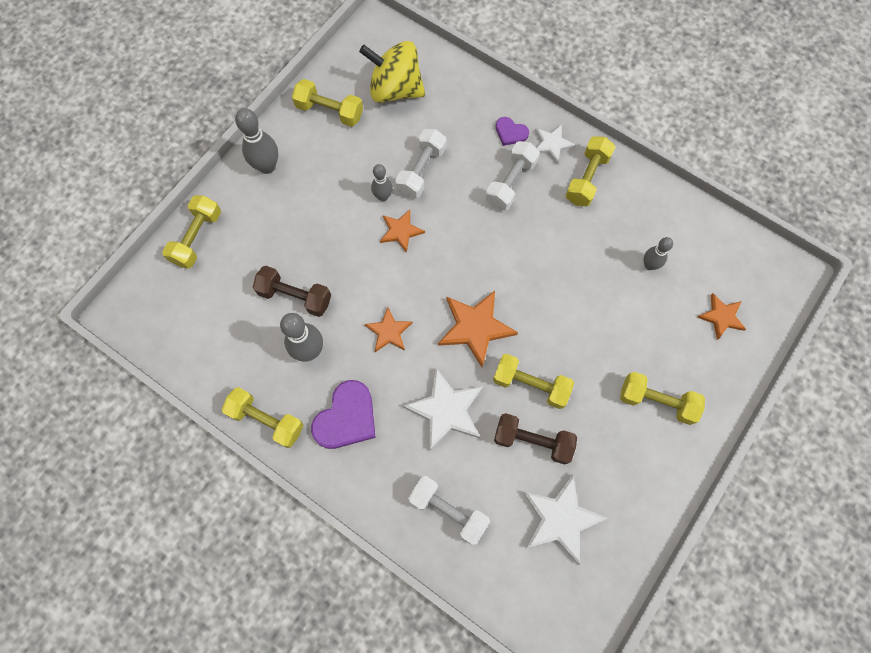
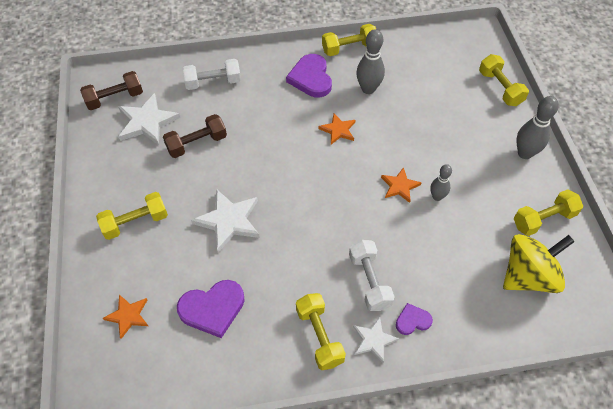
camera: 135 degrees right, 15 degrees down
brown dumbbell [253,266,331,317] -> brown dumbbell moved to [80,71,143,110]
white dumbbell [395,129,446,198] -> none
white star [403,368,483,450] -> white star moved to [191,189,260,252]
orange star [438,291,518,367] -> none
yellow dumbbell [493,354,574,409] -> none
grey bowling pin [643,237,673,270] -> purple heart [177,280,245,338]

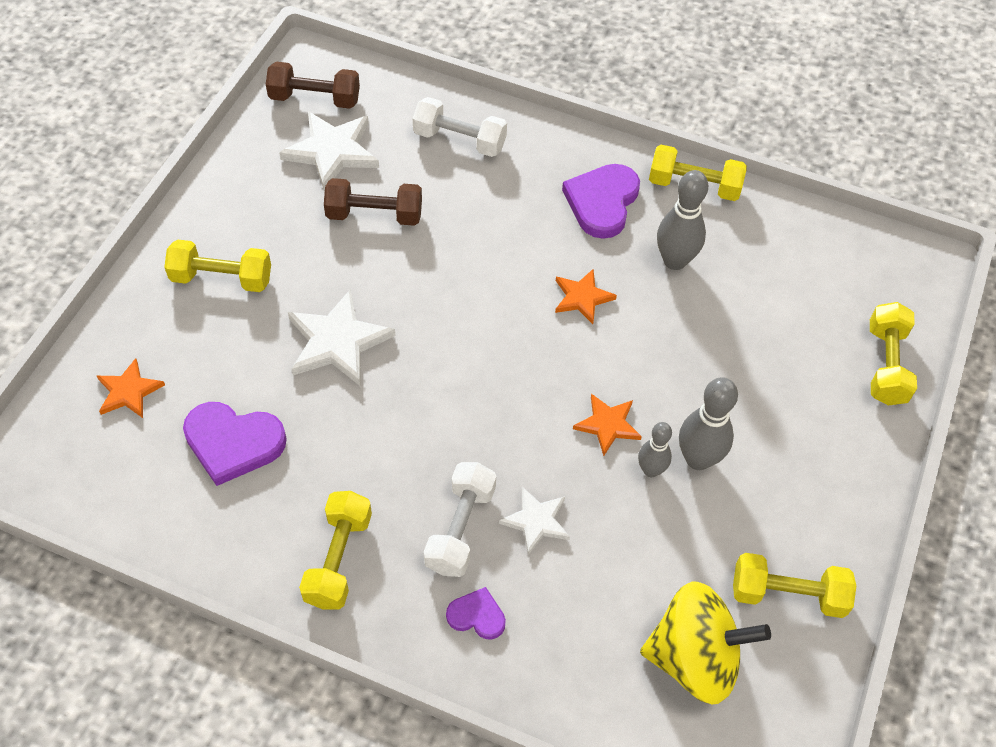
camera: 30 degrees right, 0 degrees up
white star [353,317,399,363] -> white star moved to [499,487,570,555]
grey bowling pin [516,96,559,159] -> grey bowling pin moved to [679,377,738,470]

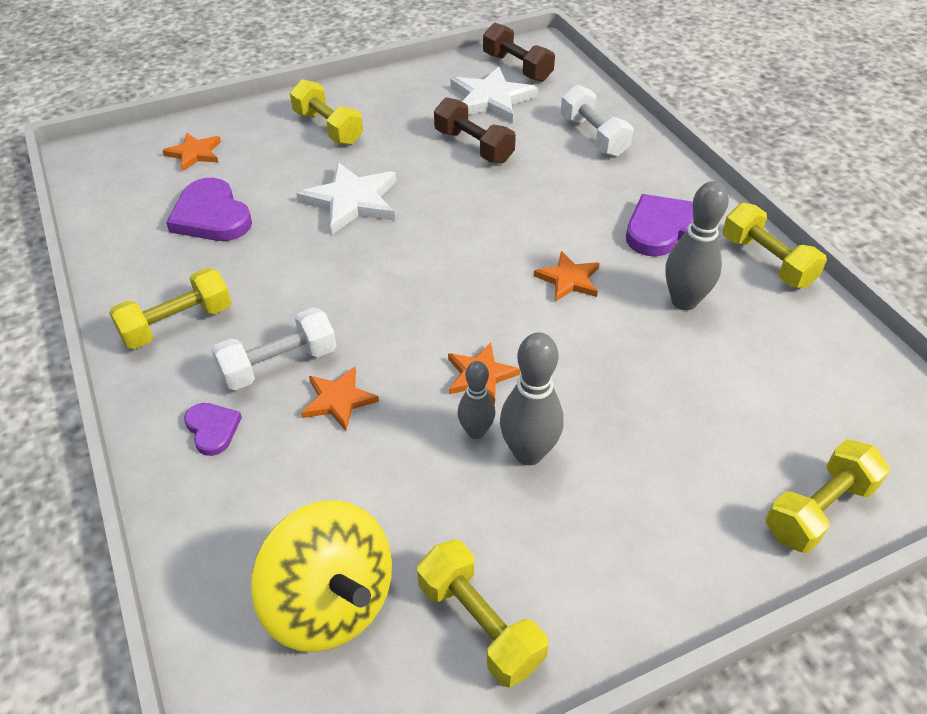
camera: 45 degrees right, 10 degrees down
white star [499,487,570,555] -> orange star [301,367,379,431]

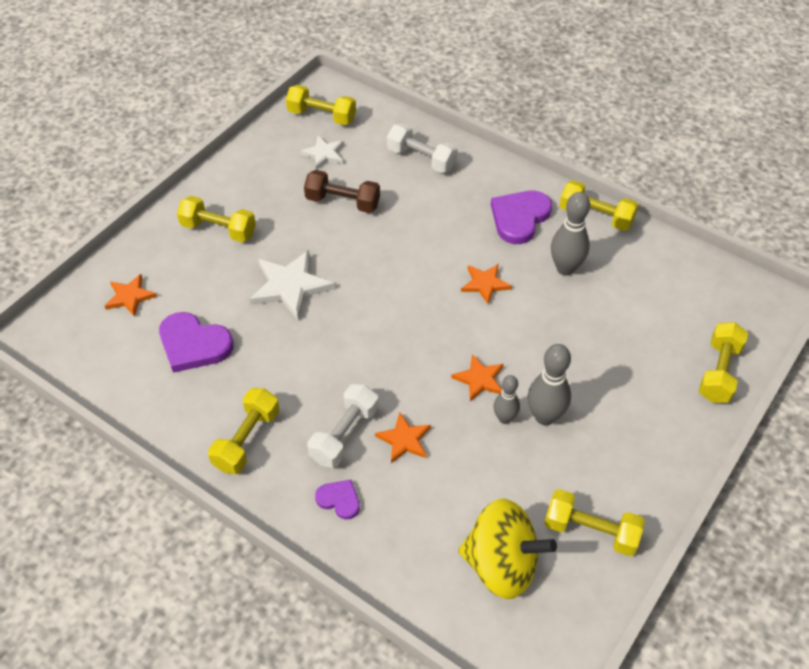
camera: 30 degrees left, 5 degrees up
white star [451,67,538,123] -> white star [300,136,344,170], size x0.60
brown dumbbell [483,23,555,82] -> yellow dumbbell [286,85,356,125]

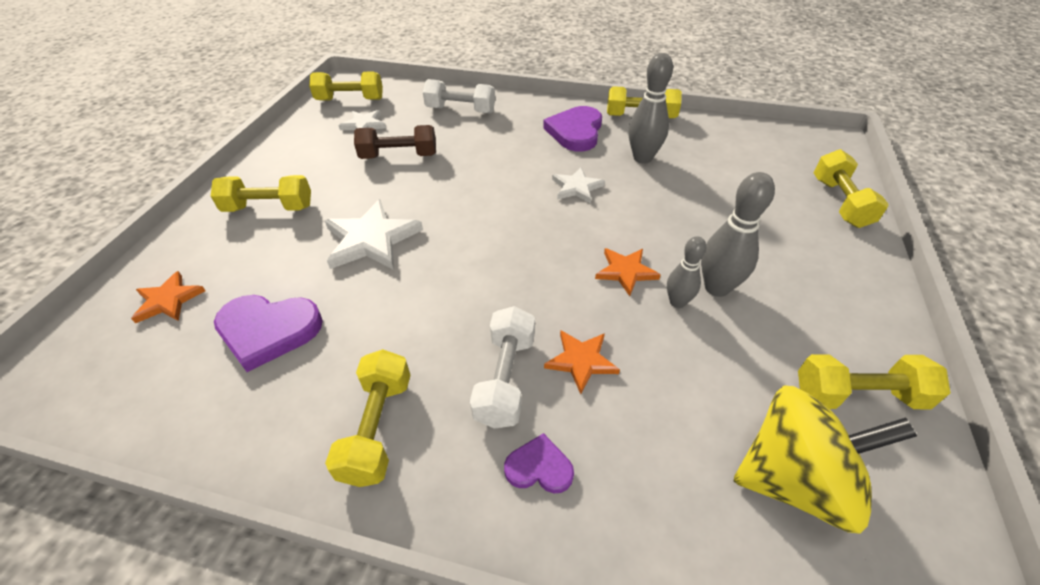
camera: 20 degrees left, 5 degrees down
orange star [461,264,512,304] -> white star [552,167,605,204]

